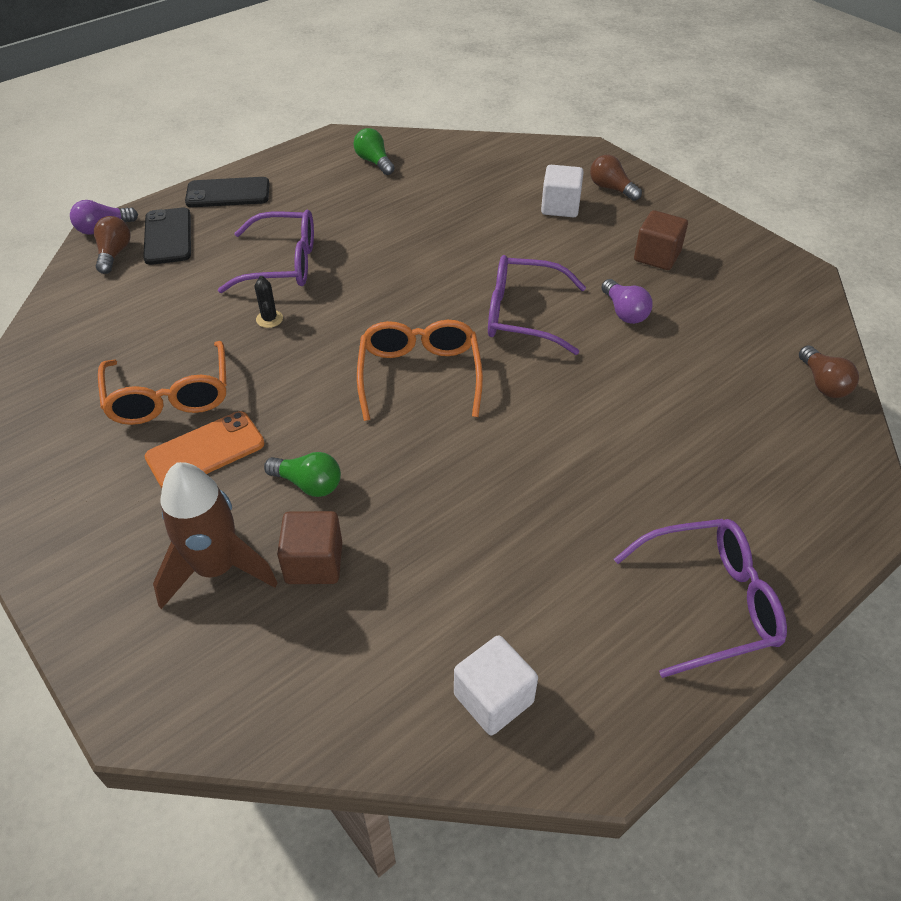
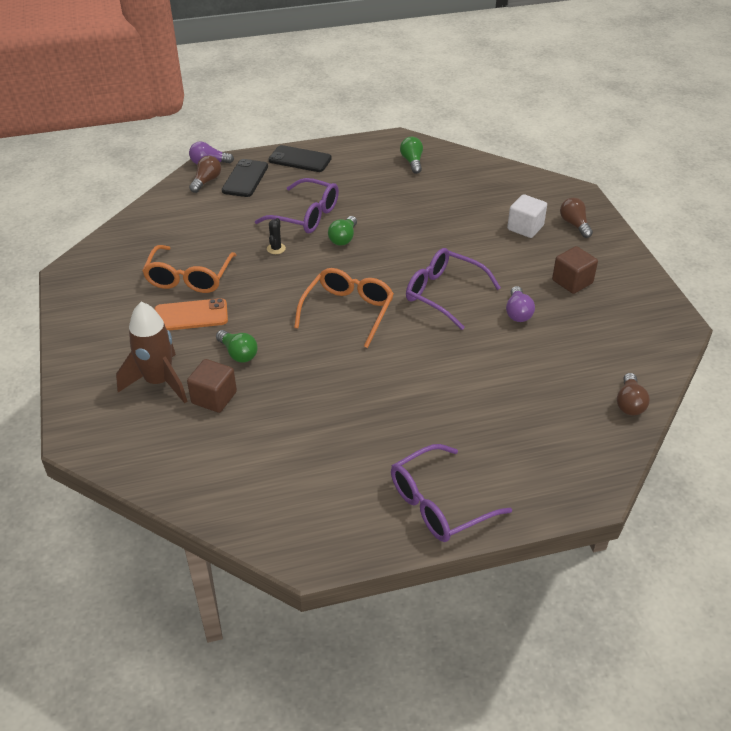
camera: 25 degrees right, 5 degrees down
white cube [454,635,538,735] -> none
purple glasses [614,519,787,678] -> purple glasses turned 135 degrees clockwise [391,444,512,542]
none -> green light bulb [328,216,357,246]

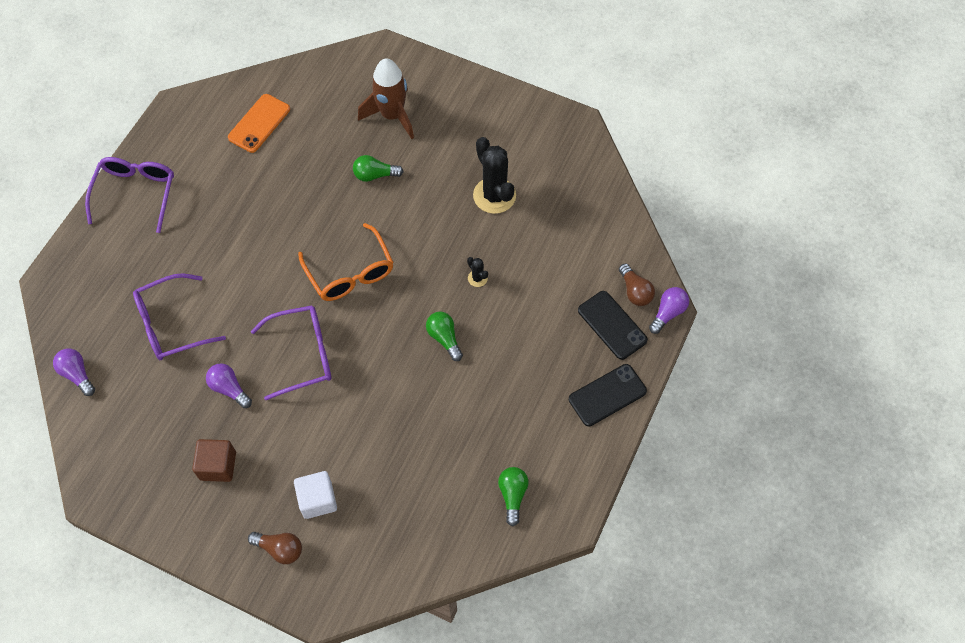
camera: 130 degrees right, 20 degrees up
orange glasses [142,245,236,293] -> black cactus [473,137,516,214]
orange phone [155,298,228,330] -> orange phone moved to [228,94,290,153]
brown cube [187,359,237,413] -> none
purple glasses [255,178,339,233] -> purple glasses moved to [133,273,226,360]
green light bulb [400,137,423,174] -> green light bulb turned 120 degrees counterclockwise [498,467,529,526]
brown light bulb [617,373,650,415] -> purple light bulb [53,349,95,396]

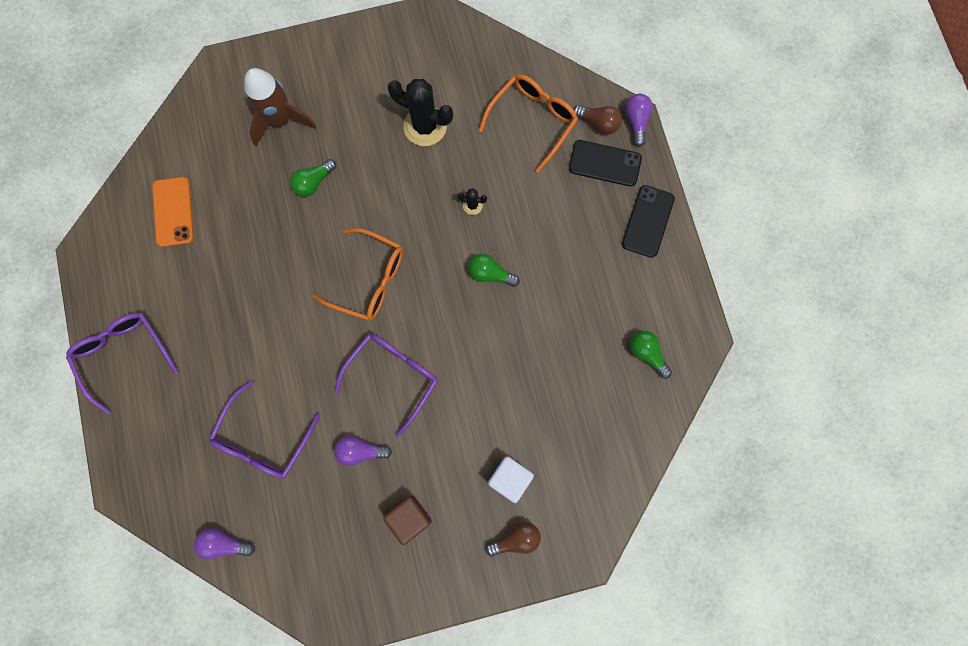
camera: 40 degrees left, 15 degrees up
none -> orange glasses [478,74,578,172]

